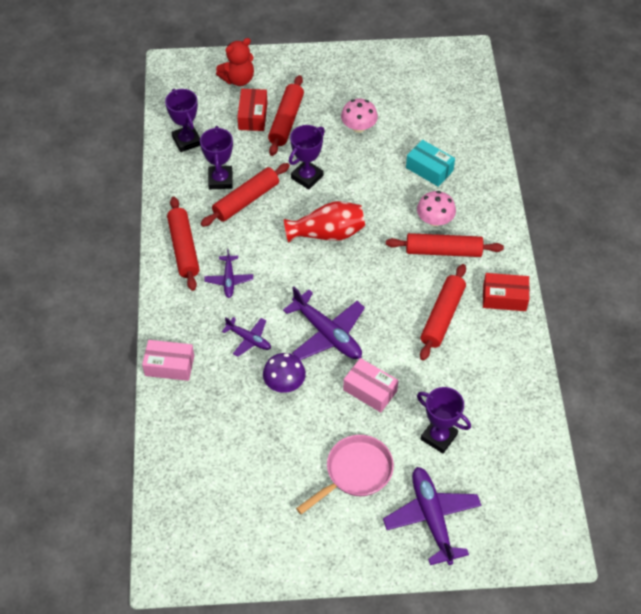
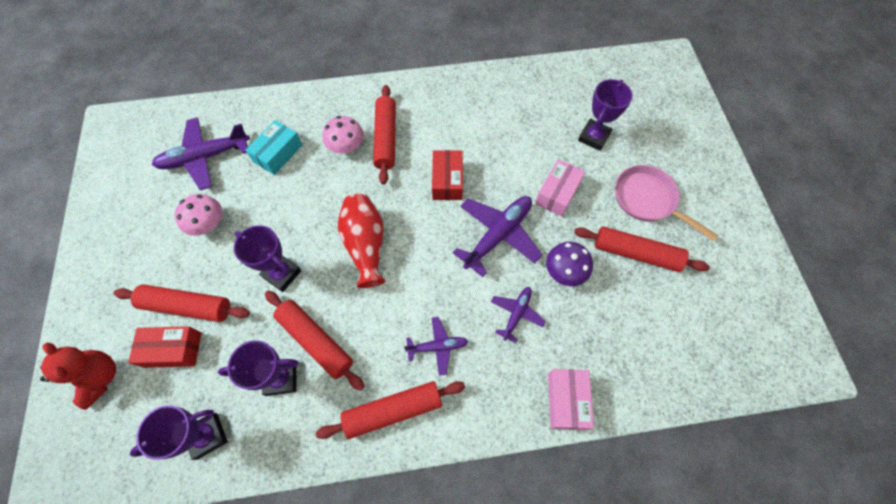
camera: 95 degrees left, 10 degrees up
purple plane [383,467,481,565] -> purple plane moved to [152,117,250,190]
red rolling pin [420,264,466,361] -> red rolling pin moved to [574,226,710,272]
red box [483,273,530,311] -> red box moved to [432,150,463,200]

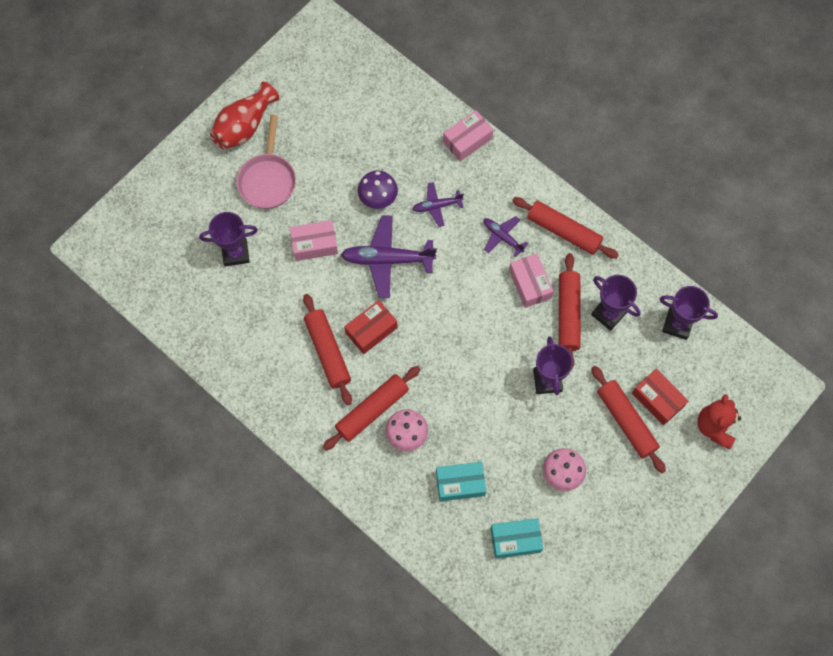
camera: 130 degrees left, 5 degrees up
purple plane [152,117,250,190] -> turquoise box [491,518,543,559]
red vase [338,194,386,288] -> red vase moved to [210,82,279,150]
red rolling pin [574,226,710,272] -> red rolling pin moved to [303,294,352,405]
none -> pink box [509,253,554,308]

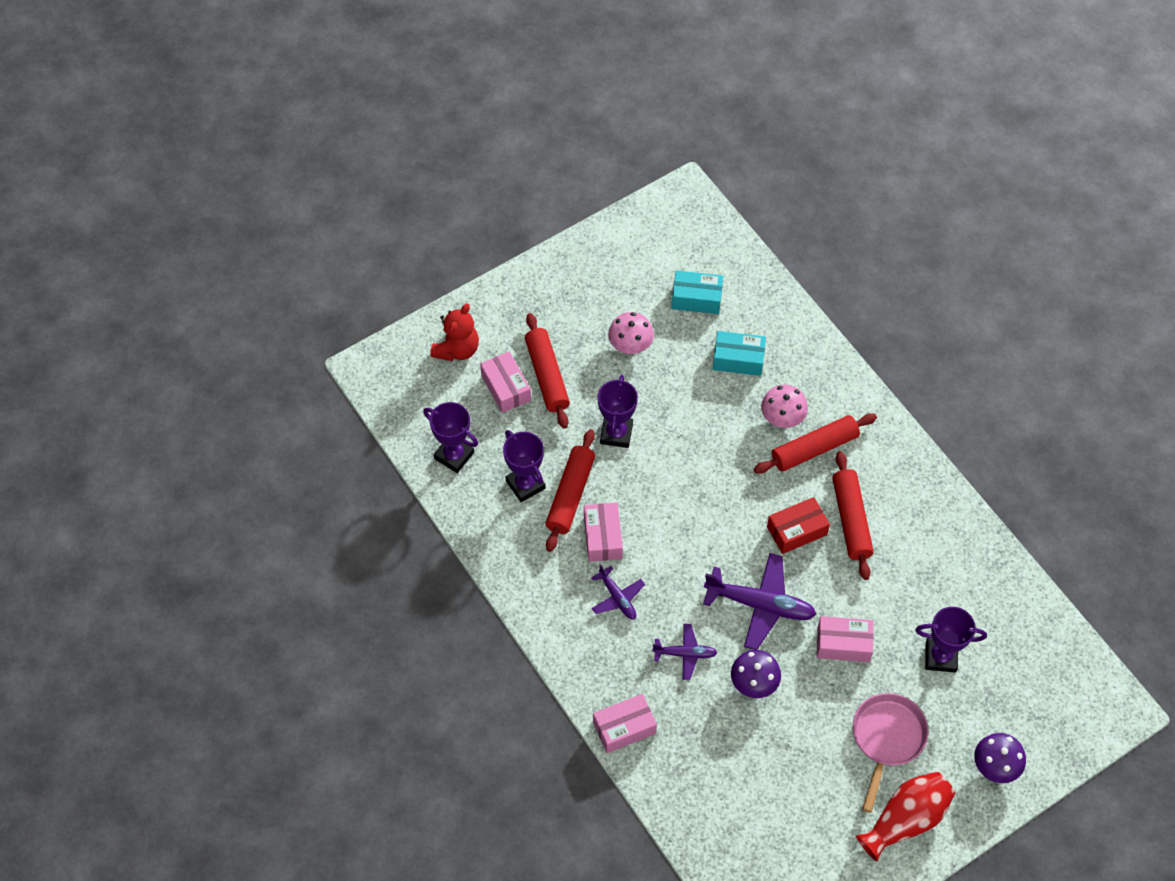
camera: 165 degrees left, 10 degrees down
red rolling pin [512,197,619,259] -> none
red box [632,369,688,426] -> pink box [480,351,531,413]
none -> purple mushroom [974,733,1026,783]

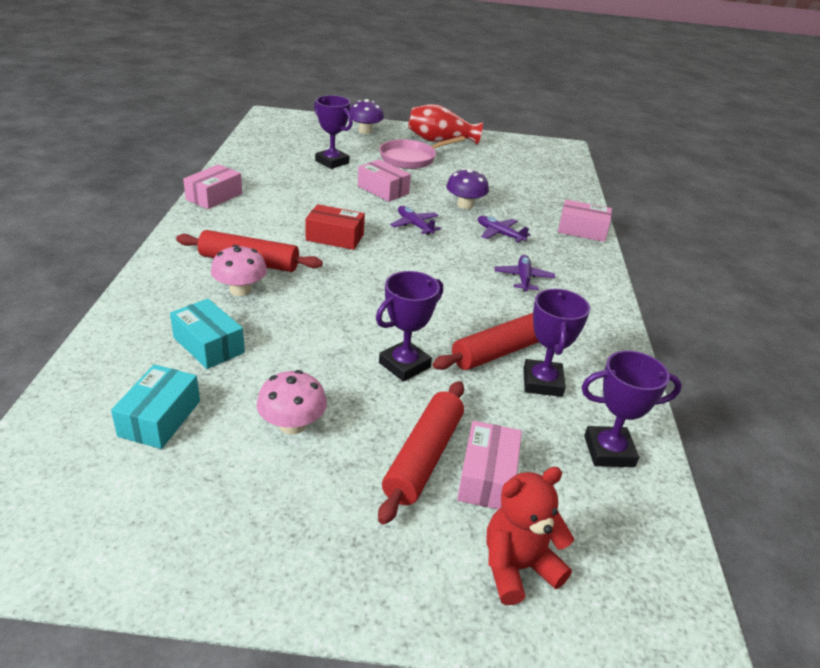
camera: 145 degrees left, 25 degrees down
purple trophy [423,402,478,473] -> purple trophy turned 75 degrees counterclockwise [581,350,682,467]
pink box [584,503,623,562] -> pink box moved to [183,164,242,209]
turquoise box [671,270,723,314] -> turquoise box turned 60 degrees clockwise [111,364,200,449]
purple plane [703,553,817,650] -> purple plane [390,206,441,235], size x0.56
red rolling pin [832,451,874,580] -> none

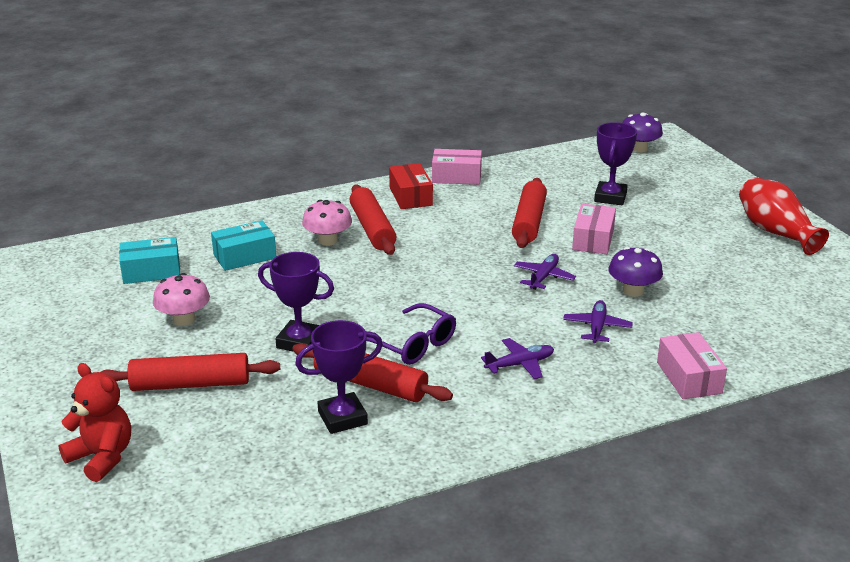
camera: 65 degrees right, 5 degrees down
turquoise box [170,299,245,369] -> turquoise box turned 45 degrees clockwise [211,220,276,271]
red box [305,204,365,250] -> red box moved to [389,163,433,209]
purple mushroom [350,99,384,134] -> purple mushroom moved to [622,113,663,153]
pink pan [379,136,466,169] -> none
pink box [457,421,522,510] -> none
purple trophy [581,350,682,467] -> none
none -> purple glasses [366,303,456,365]
none -> red rolling pin [512,178,547,248]

